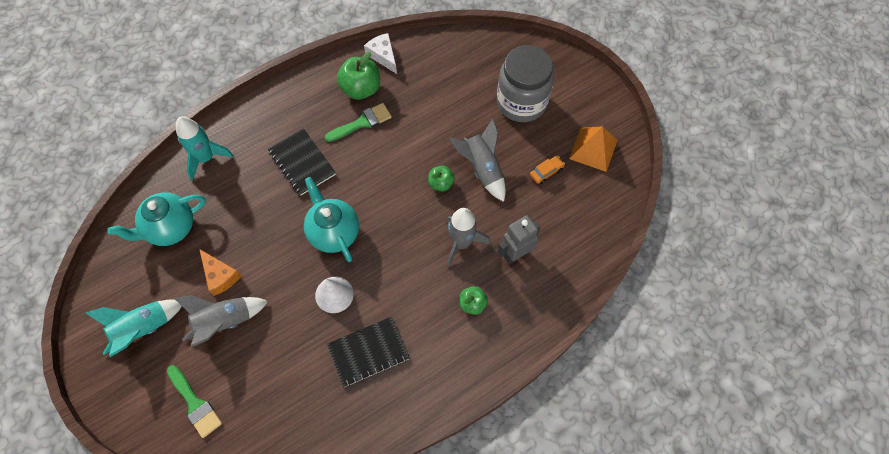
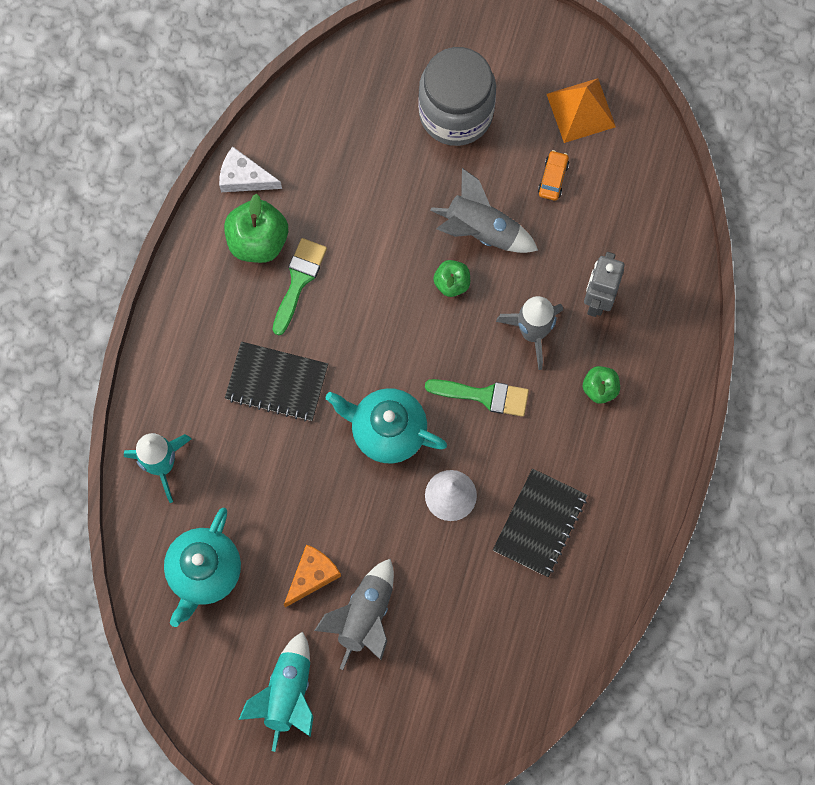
camera: 40 degrees left, 10 degrees up
green brush [167,365,222,438] -> green brush moved to [425,379,529,417]
orange cheese [199,249,241,296] -> orange cheese turned 60 degrees counterclockwise [284,544,341,607]

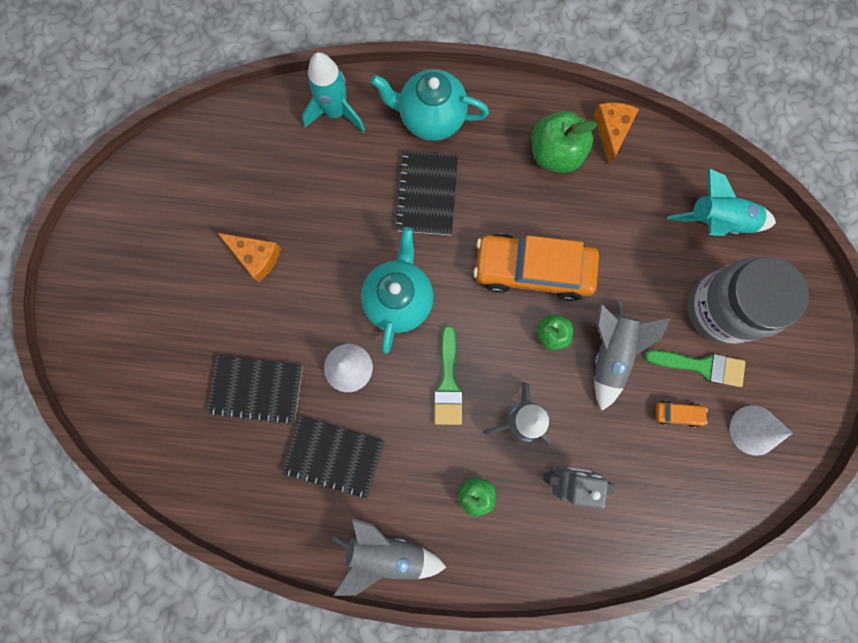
camera: 80 degrees right, 5 degrees up
turquoise teapot [164,508,241,627] -> turquoise teapot moved to [371,69,489,141]
white cheese [219,146,282,192] -> orange cheese [594,103,639,165]
turquoise rocket [239,632,313,752] -> turquoise rocket moved to [667,168,776,236]
green brush [272,238,327,336] -> green brush moved to [644,350,746,387]
grey rocket [314,559,394,670] -> grey rocket moved to [332,518,447,596]
orange pyramid [547,78,616,143] -> white cone [730,405,793,456]
none -> black notebook [207,355,303,425]
none -> orange car [473,234,599,301]

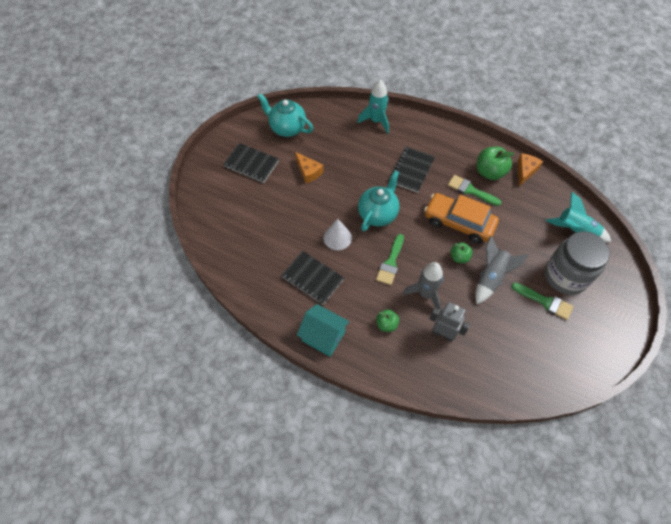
camera: 20 degrees right, 20 degrees down
black notebook [207,355,303,425] -> black notebook moved to [223,143,279,183]
grey rocket [332,518,447,596] -> turquoise house [297,304,349,357]
turquoise teapot [371,69,489,141] -> turquoise teapot moved to [257,93,313,137]
orange car [656,401,708,427] -> none
white cone [730,405,793,456] -> none
none -> green brush [448,175,502,206]

